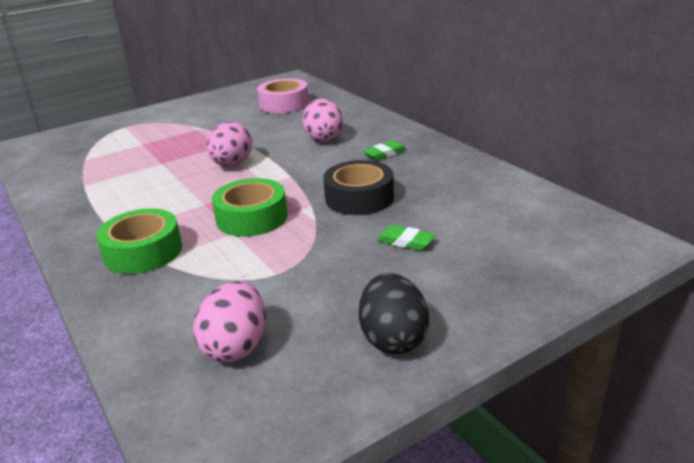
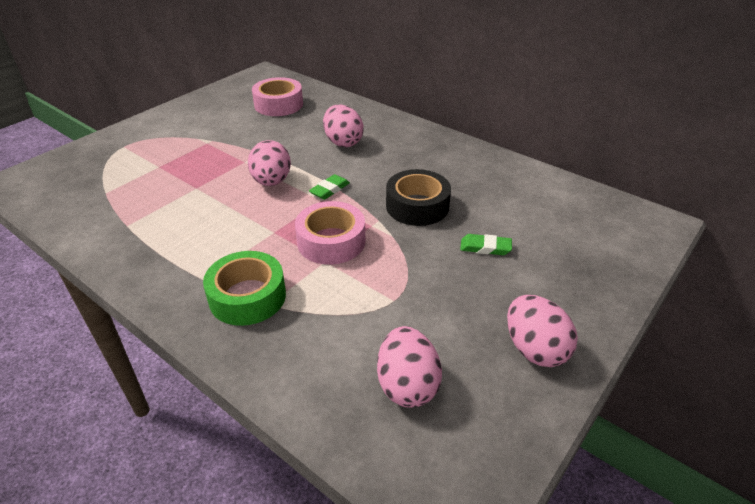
camera: 20 degrees left, 10 degrees up
green tape [212,178,287,237] -> pink tape [295,201,365,265]
black egg [359,273,429,354] -> pink egg [507,295,578,367]
green eraser [363,141,407,160] -> green eraser moved to [309,174,350,200]

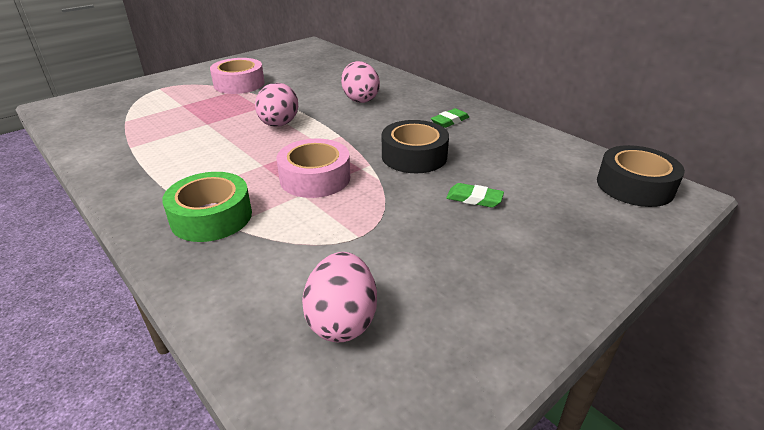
camera: 10 degrees right, 5 degrees down
pink tape [252,77,303,116] -> pink tape moved to [210,58,265,94]
green eraser [309,174,350,200] -> green eraser moved to [431,108,469,128]
pink egg [507,295,578,367] -> none
none -> black tape [597,145,685,207]

